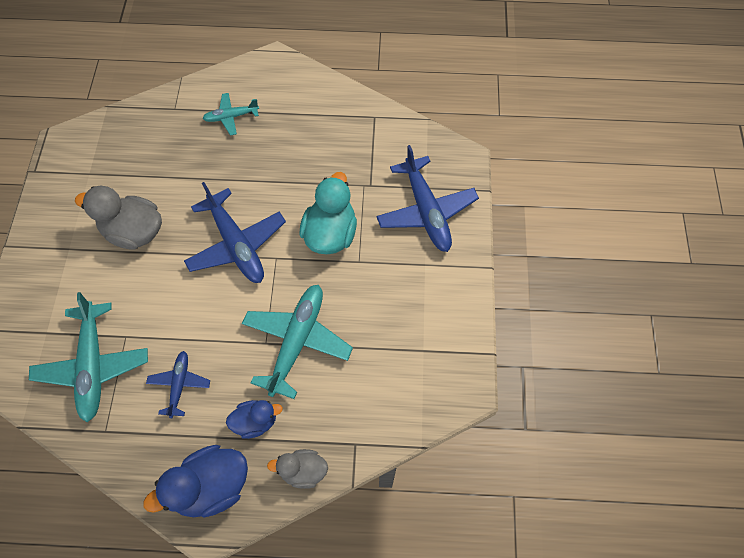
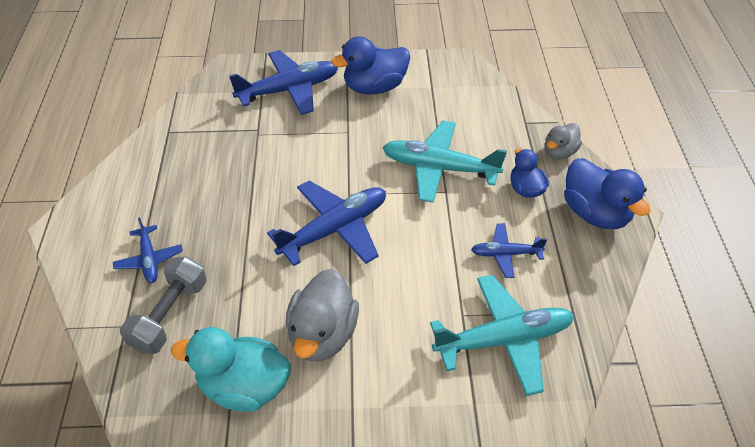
camera: 95 degrees left, 15 degrees down
turquoise plane [202,93,259,136] -> blue plane [113,217,183,283]
grey duck [267,449,328,489] -> grey duck turned 45 degrees clockwise [544,123,582,160]
turquoise duck [299,172,357,254] -> turquoise duck moved to [171,327,291,412]
none -> grey dumbbell [120,256,207,354]
none -> blue duck [331,36,410,94]

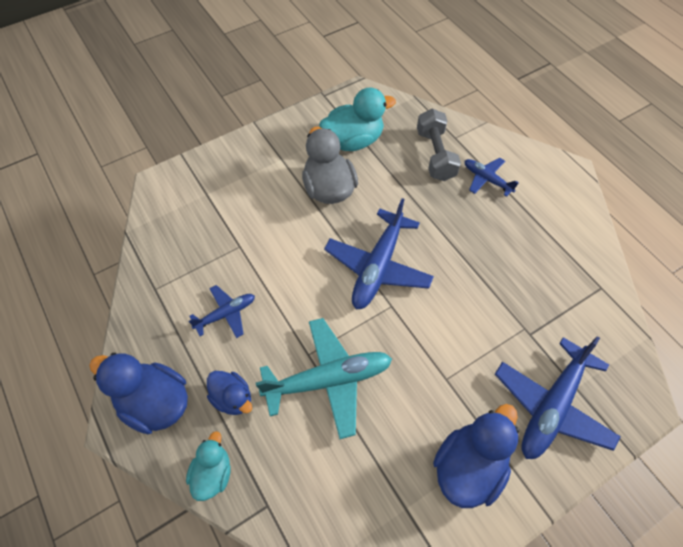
camera: 150 degrees right, 10 degrees up
turquoise plane [430,275,574,396] -> none
grey duck [544,123,582,160] -> turquoise duck [186,431,231,501]

